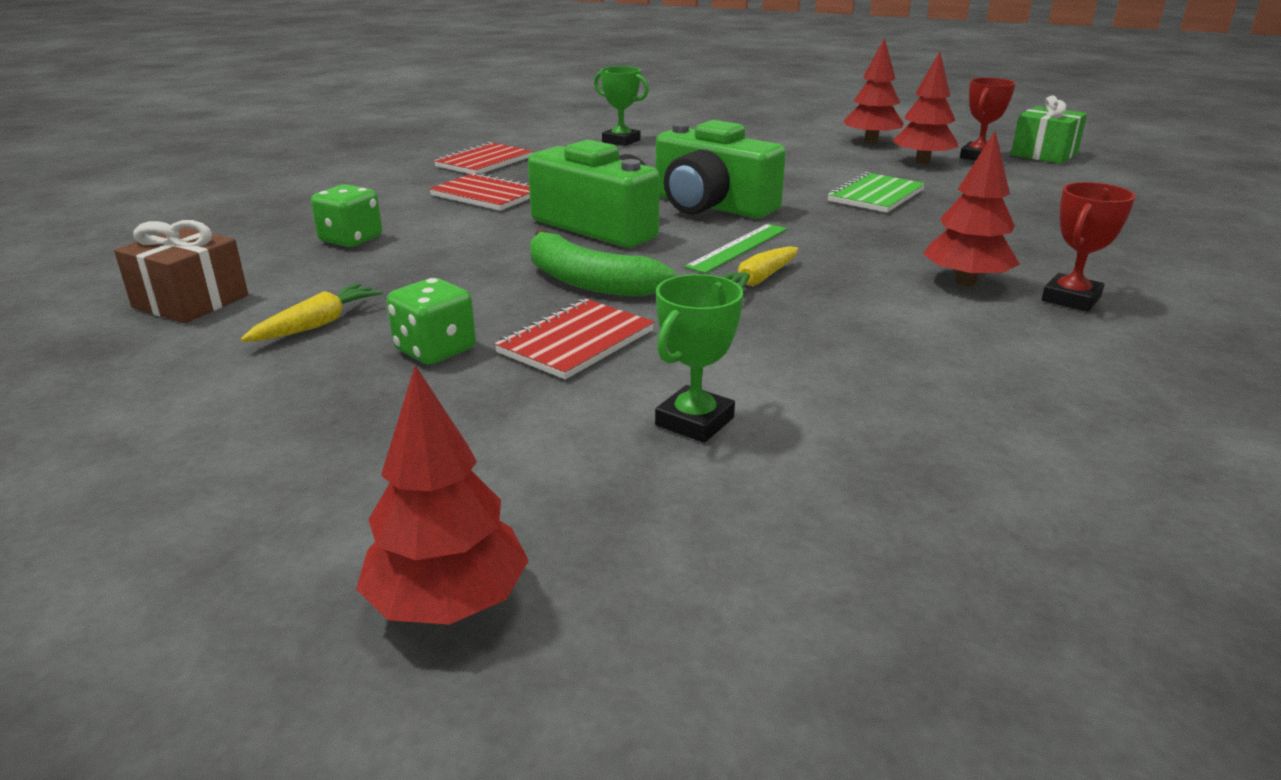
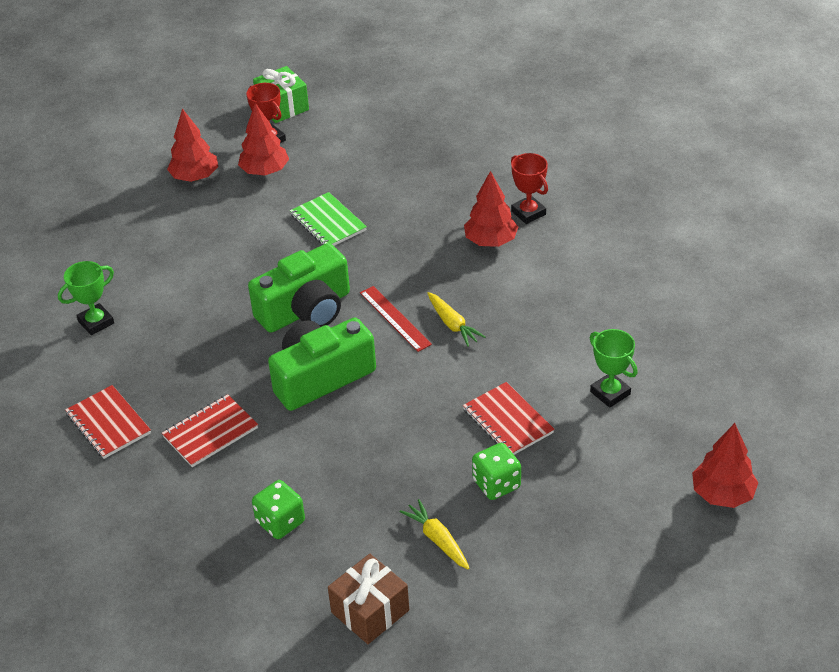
camera: 70 degrees left, 15 degrees up
green banana [530,229,675,297] -> none
green ruler [685,224,787,273] -> red ruler [360,286,432,352]

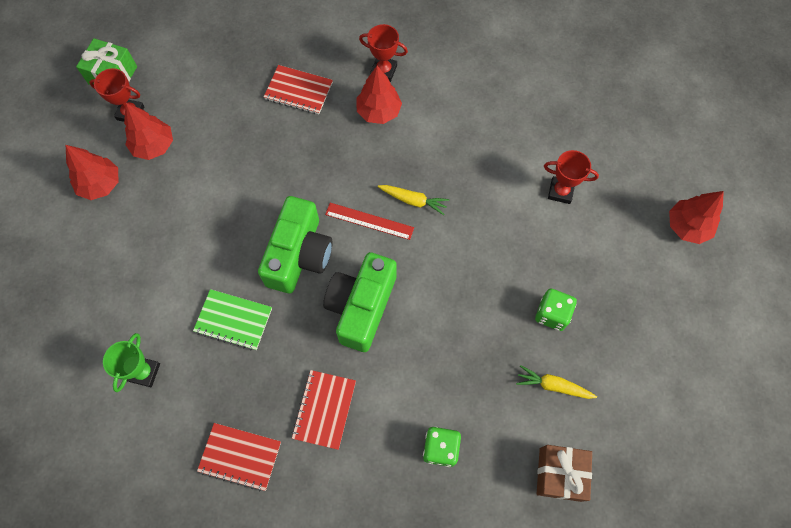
camera: 40 degrees left, 25 degrees up
green notebook [290,192,367,246] -> green notebook moved to [193,289,272,350]
red notebook [463,382,555,455] -> red notebook moved to [264,65,333,114]
green trophy [590,329,638,408] -> red trophy [544,150,599,204]

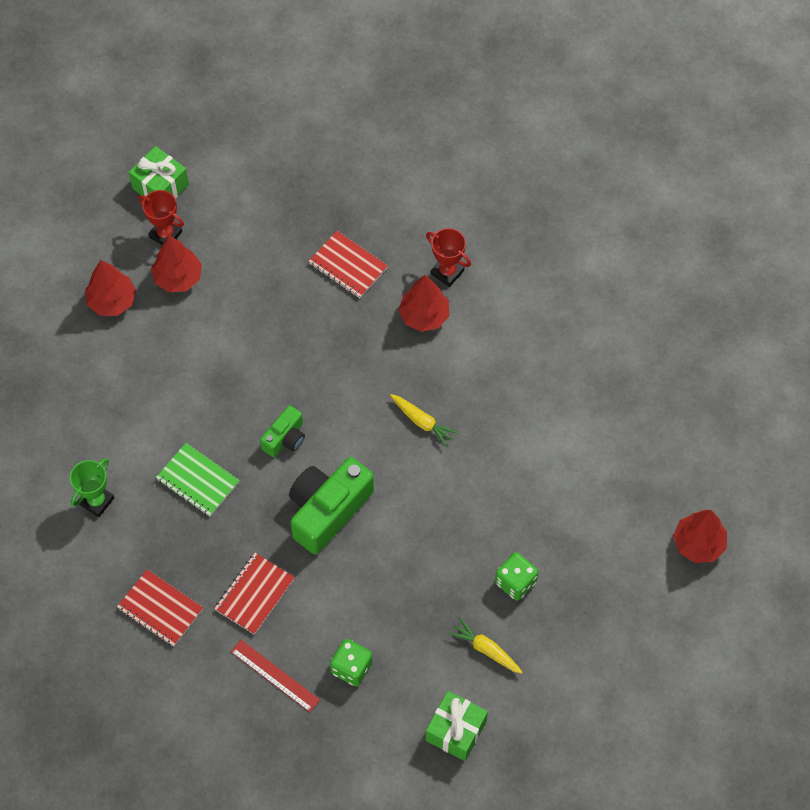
camera: 20 degrees right, 5 degrees down
green camera [258,196,333,293] -> green camera [260,405,305,457], size x0.54
red ruler [325,203,414,240] -> red ruler moved to [231,640,320,712]
brown gift [537,445,592,502] -> green gift [426,691,488,761]
red trophy [544,150,599,204] -> none

